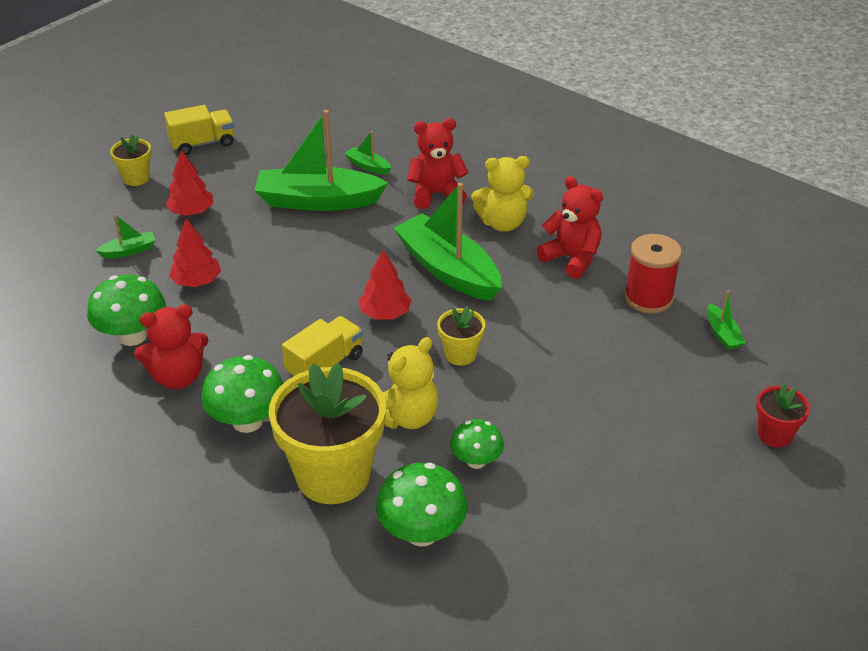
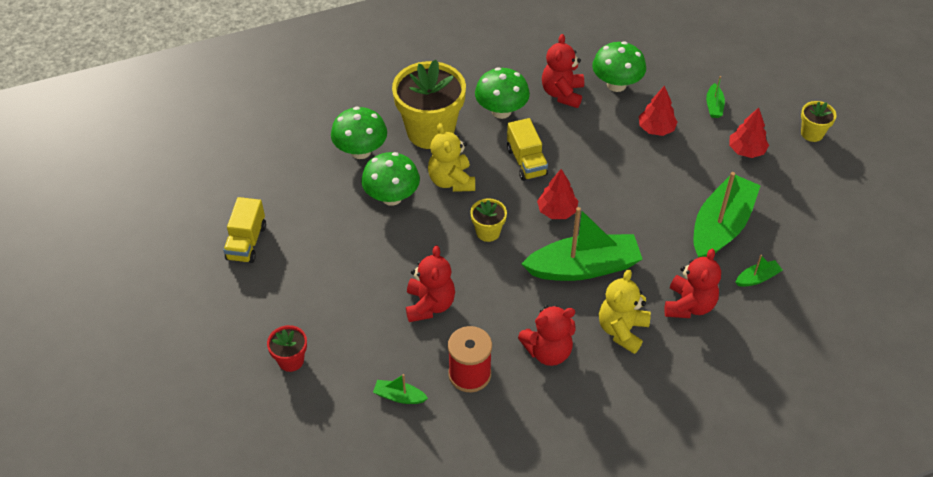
camera: 120 degrees right, 10 degrees up
yellow truck [164,105,234,155] -> yellow truck moved to [223,197,266,263]
green mushroom [450,419,504,469] -> green mushroom [361,152,420,206], size x1.60
none -> red teddy bear [406,246,455,322]

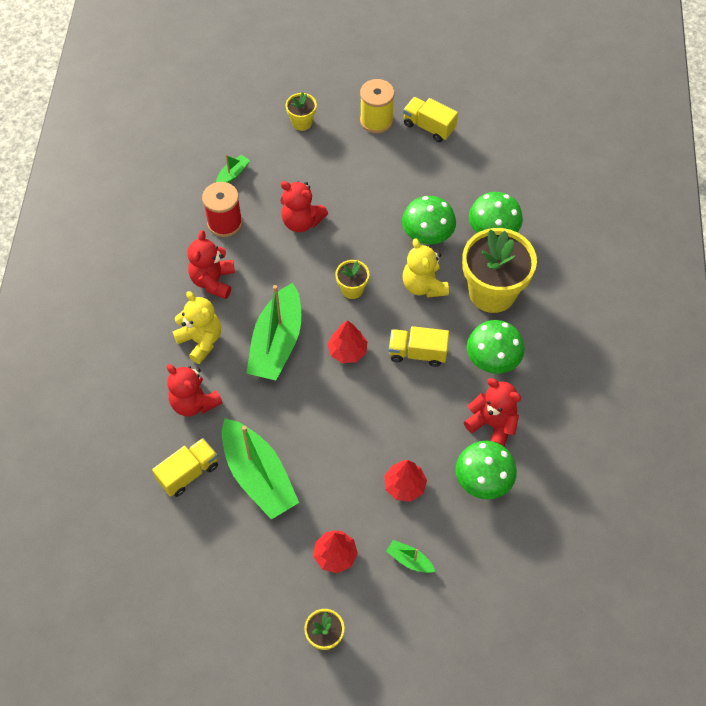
camera: 115 degrees right, 10 degrees up
red flower pot [267,325,307,372] -> yellow flower pot [286,92,317,131]
yellow teddy bear [428,123,475,192] -> yellow teddy bear turned 120 degrees counterclockwise [403,238,449,298]
green boat [736,255,783,287] -> yellow truck [152,438,218,497]
none -> yellow spool [360,79,395,134]

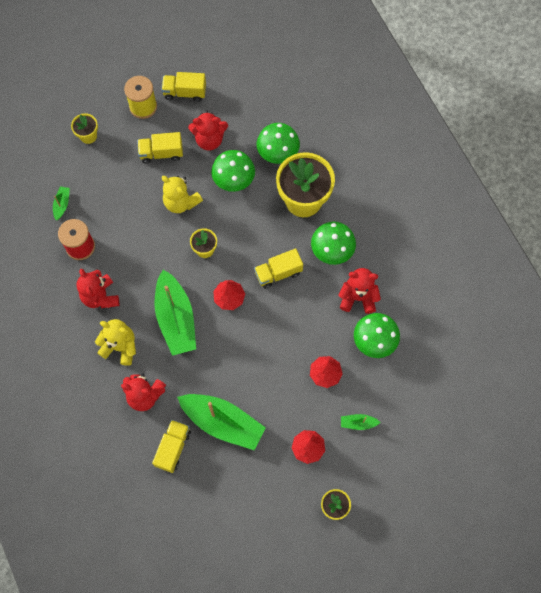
camera: 30 degrees left, 10 degrees up
red teddy bear [280,181,328,232] -> red teddy bear moved to [188,110,228,151]
yellow teddy bear [403,238,449,298] -> yellow teddy bear moved to [162,176,203,213]
none -> yellow truck [137,132,183,163]

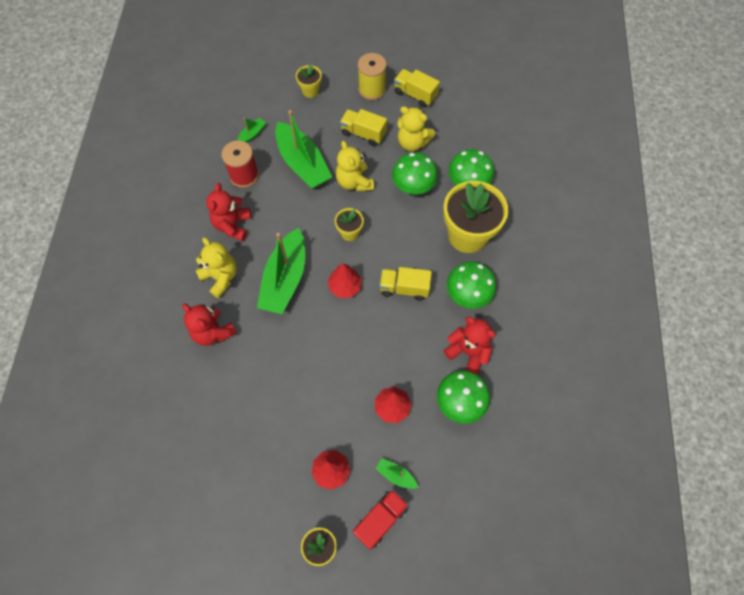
camera: 30 degrees right, 5 degrees down
yellow truck [152,420,191,473] -> none
green boat [177,394,266,450] -> green boat moved to [275,110,332,189]
red teddy bear [188,110,228,151] -> yellow teddy bear [397,106,435,151]
none -> red truck [353,489,409,550]

